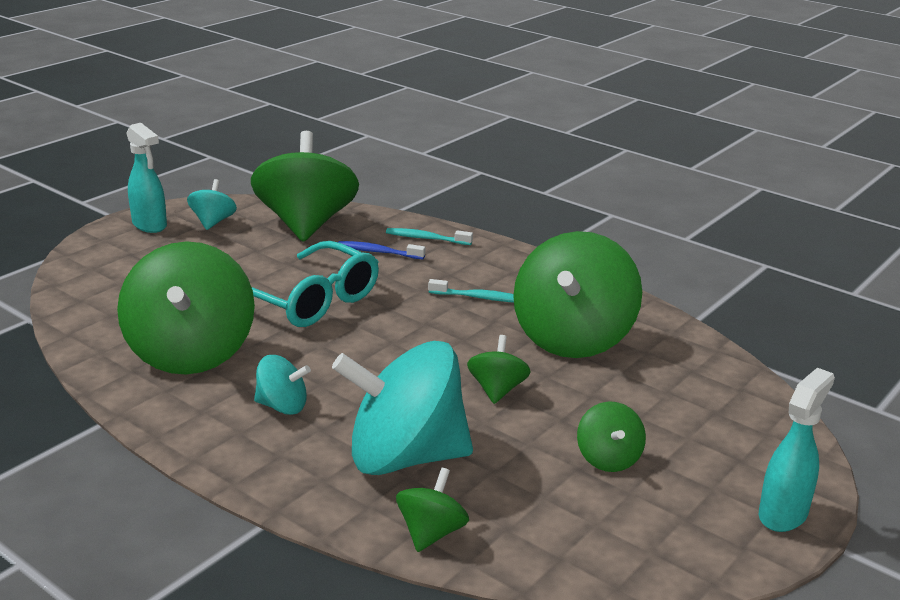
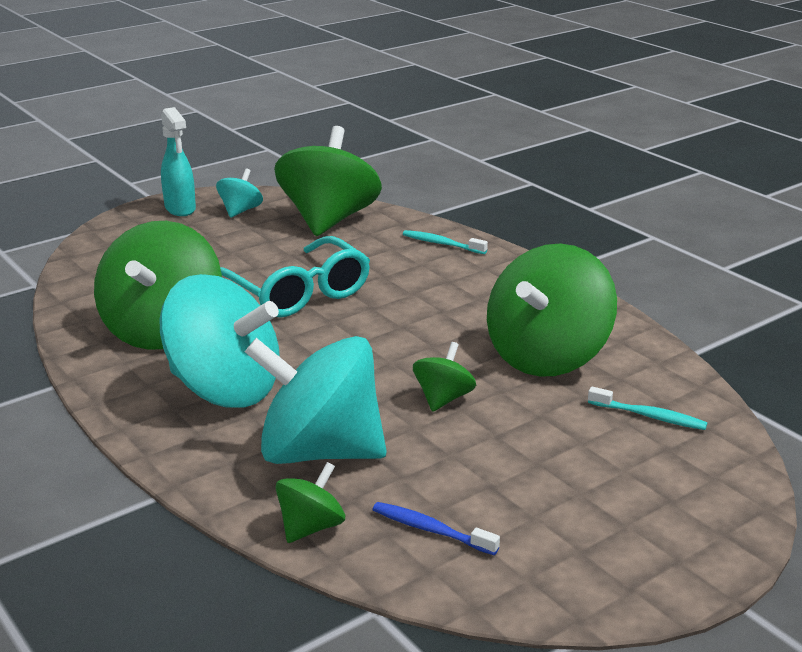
camera: 15 degrees right, 0 degrees up
turquoise spinning top [254,355,311,415] -> turquoise spinning top [160,274,280,408], size x2.16
blue toothbrush [338,241,425,259] -> blue toothbrush moved to [372,502,500,555]
turquoise toothbrush [428,279,514,302] -> turquoise toothbrush moved to [588,387,708,430]
green spinning top [577,401,646,472] -> none
turquoise spray bottle [759,368,835,532] -> none

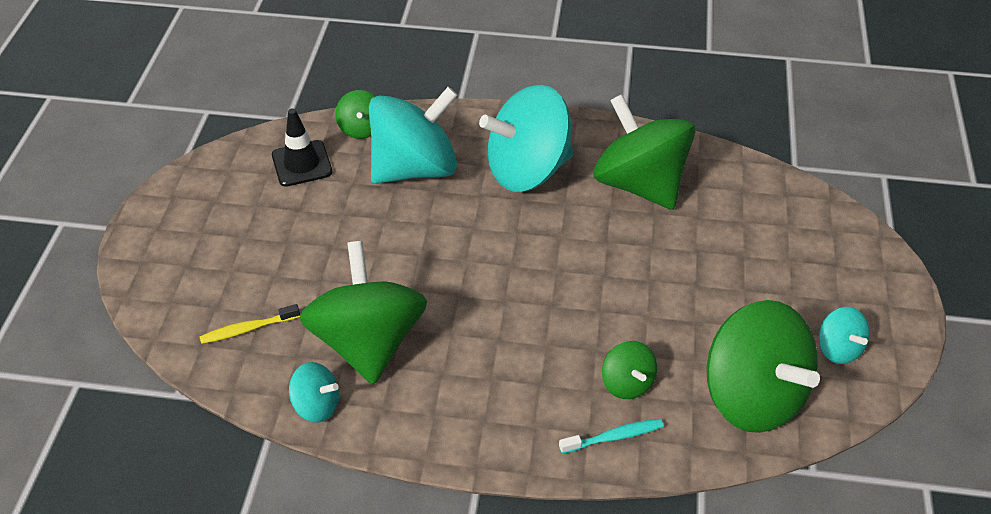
camera: 135 degrees right, 20 degrees up
turquoise spray bottle [161,107,196,216] -> none
turquoise glasses [220,236,370,318] -> none
blue toothbrush [372,502,500,555] -> black traffic cone [272,108,332,187]
green spinning top [413,342,476,412] -> green spinning top moved to [602,341,657,399]
turquoise toothbrush [588,387,708,430] -> yellow toothbrush [200,304,300,344]
none -> turquoise spinning top [289,362,339,423]

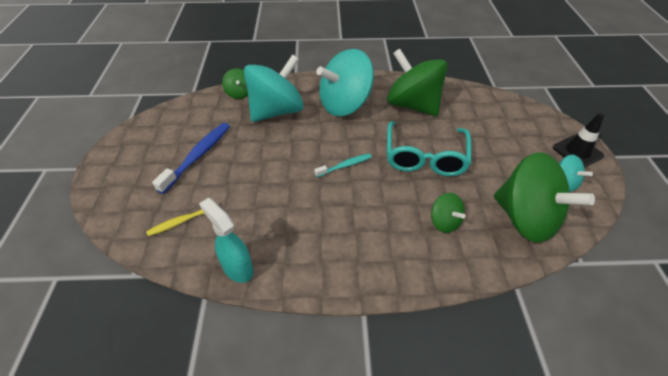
camera: 10 degrees left, 0 degrees up
black traffic cone [272,108,332,187] -> black traffic cone moved to [553,112,604,168]
turquoise spinning top [289,362,339,423] -> turquoise spray bottle [199,198,253,283]
green spinning top [299,241,427,385] -> none
turquoise toothbrush [559,419,664,454] -> turquoise toothbrush moved to [314,153,372,177]
none -> blue toothbrush [152,123,230,194]
none -> turquoise glasses [387,121,471,176]

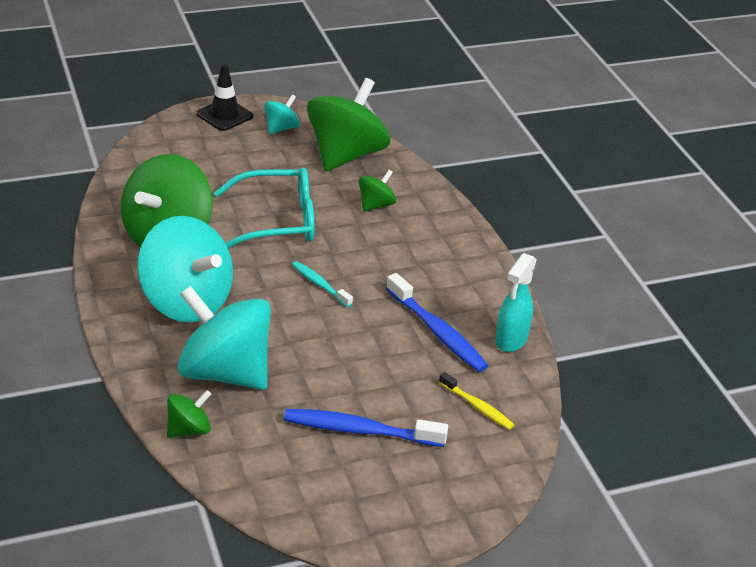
camera: 110 degrees left, 10 degrees down
none -> blue toothbrush [386,273,489,372]

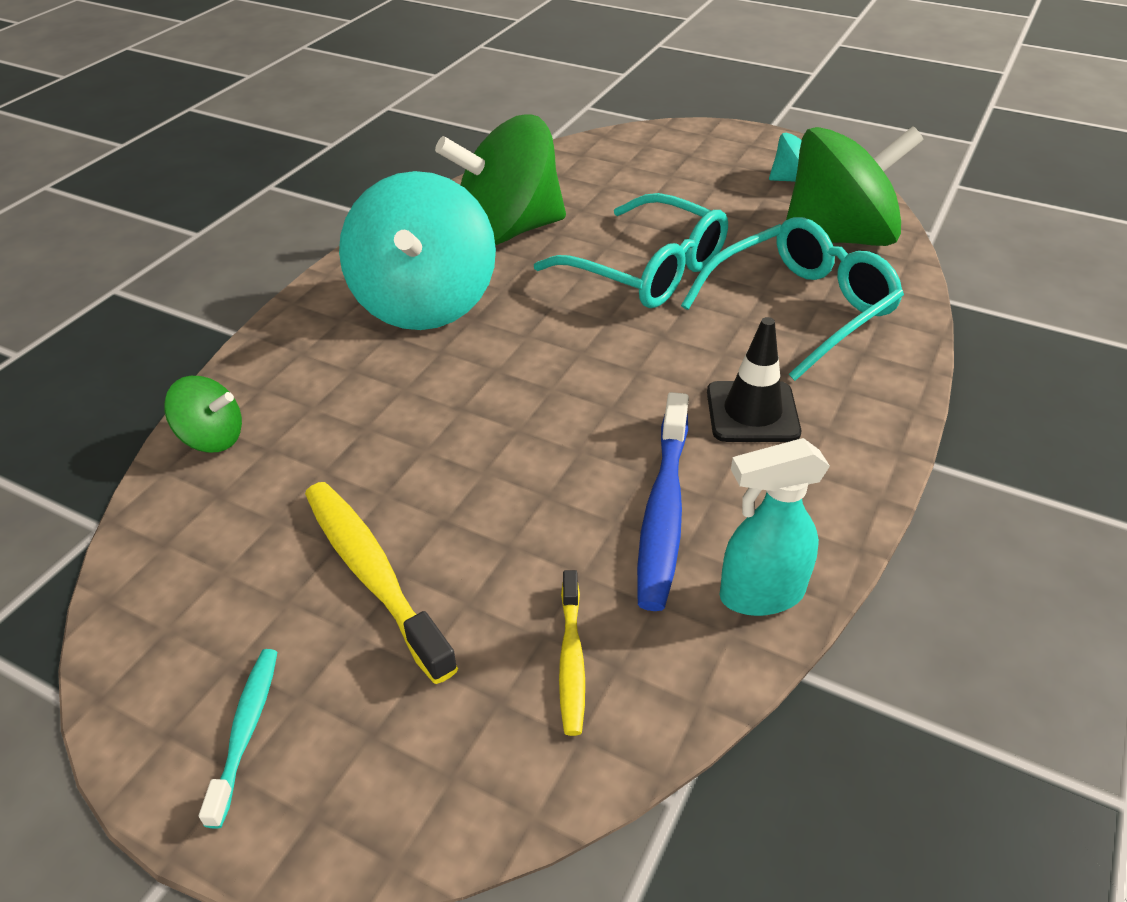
camera: 50 degrees right, 5 degrees up
turquoise spinning top [177,286,271,390] -> none
black traffic cone [197,64,253,131] -> black traffic cone moved to [707,317,801,442]
blue toothbrush [284,409,448,447] -> yellow toothbrush [305,482,458,684]
turquoise toothbrush [292,261,353,307] -> turquoise toothbrush moved to [199,649,277,829]
green spinning top [359,170,396,212] -> turquoise glasses [681,217,904,381]

